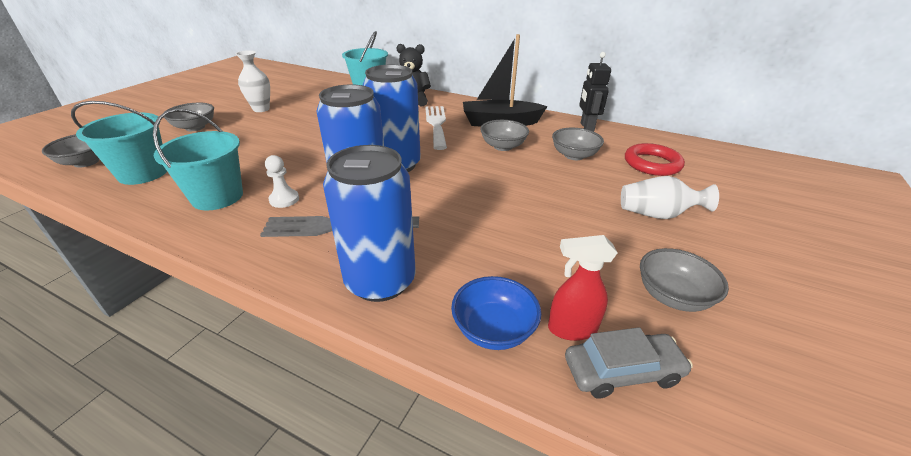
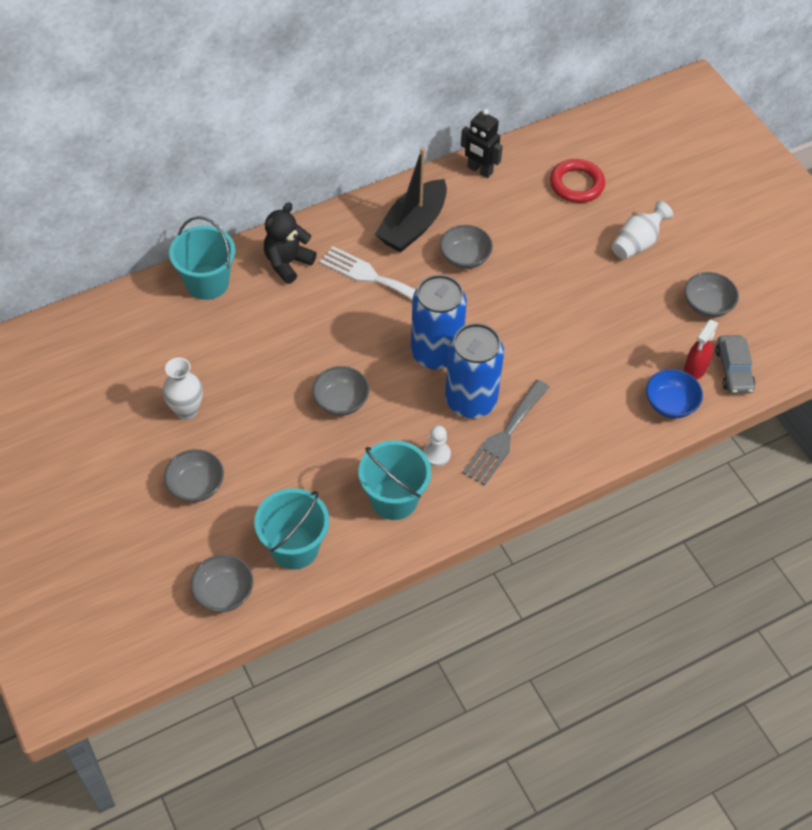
camera: 55 degrees left, 20 degrees up
blue can [323,145,416,302] -> none
grey bowl [552,128,604,160] -> grey bowl moved to [312,366,369,416]
grey car [565,327,693,399] -> grey car turned 150 degrees clockwise [715,335,755,394]

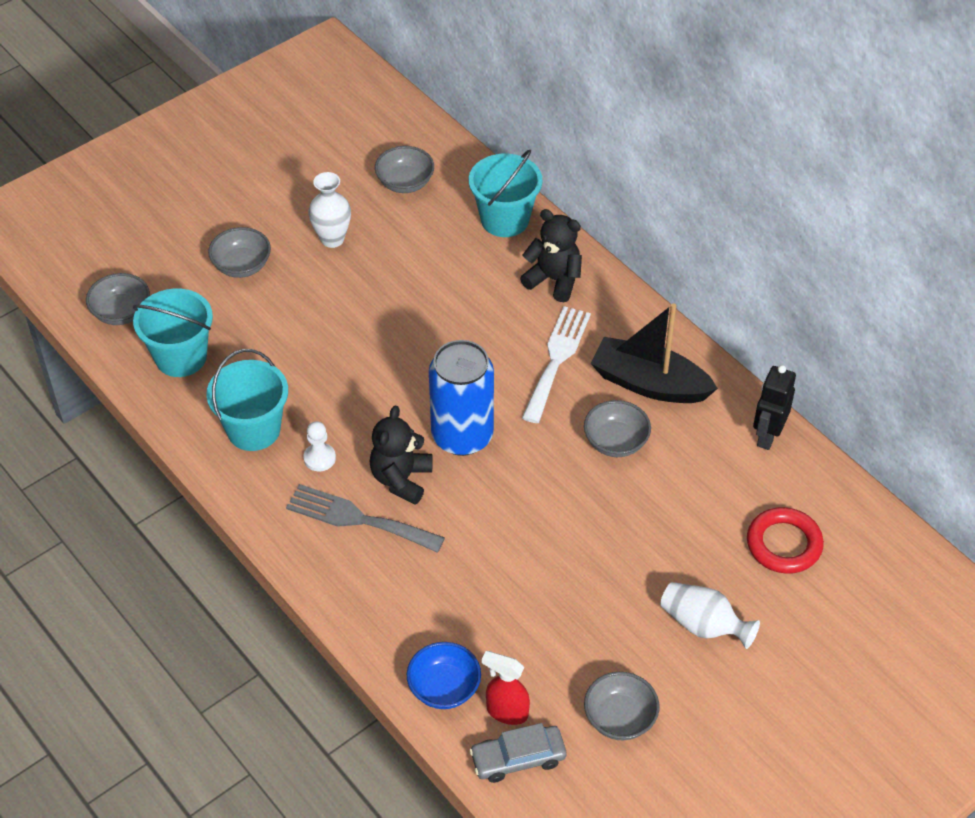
camera: 80 degrees right, 5 degrees down
grey bowl [312,366,369,416] -> grey bowl moved to [375,146,434,193]
blue can [445,323,504,418] -> black teddy bear [370,406,433,505]

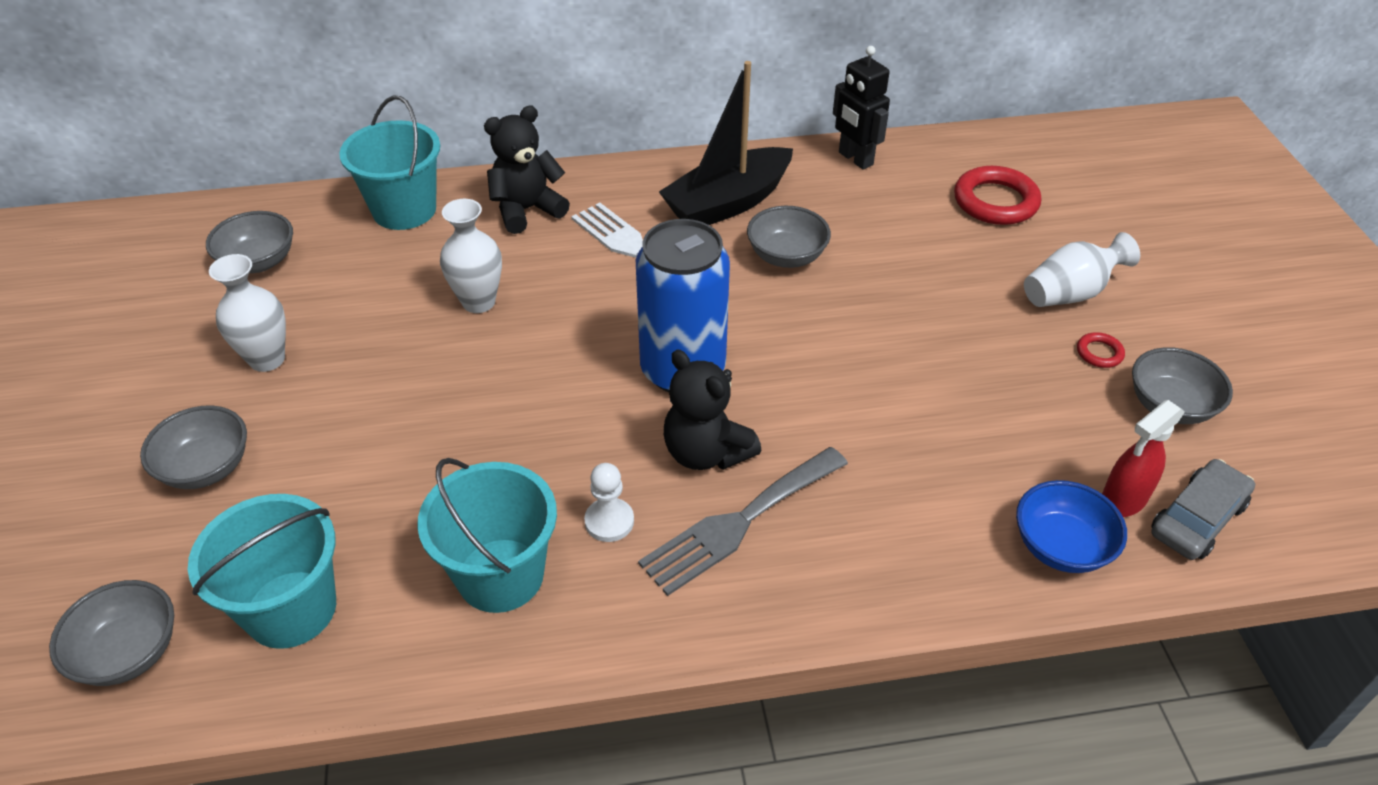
camera: 60 degrees left, 5 degrees down
grey car [469,723,566,783] -> grey car turned 150 degrees counterclockwise [1151,459,1255,560]
none -> white vase [440,199,502,313]
none -> red ring [1077,332,1125,368]

